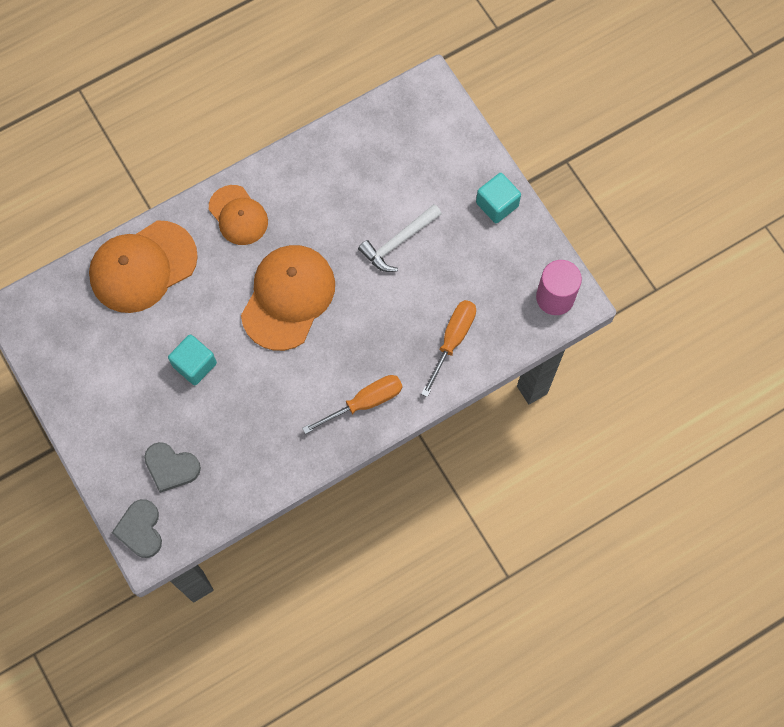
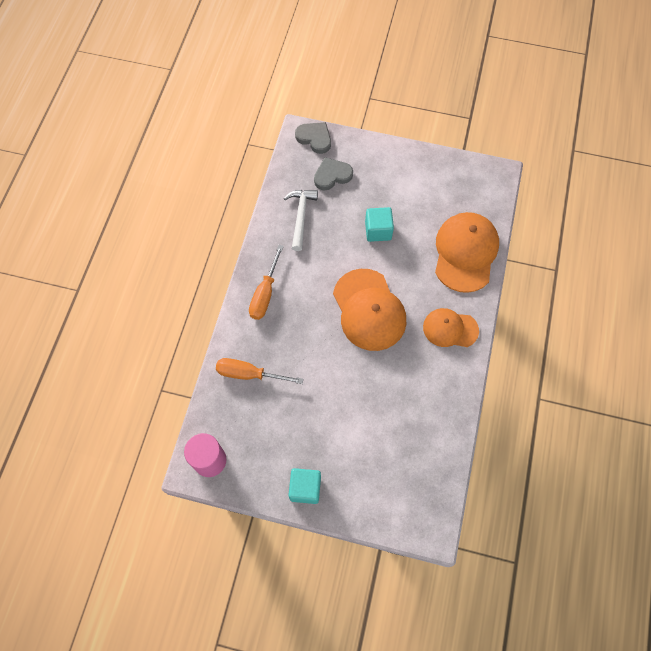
camera: 135 degrees right, 5 degrees down
white hammer [358,204,442,272] -> white hammer moved to [284,190,318,251]
orange screwdriver [421,300,476,397] -> orange screwdriver turned 120 degrees clockwise [216,358,303,384]

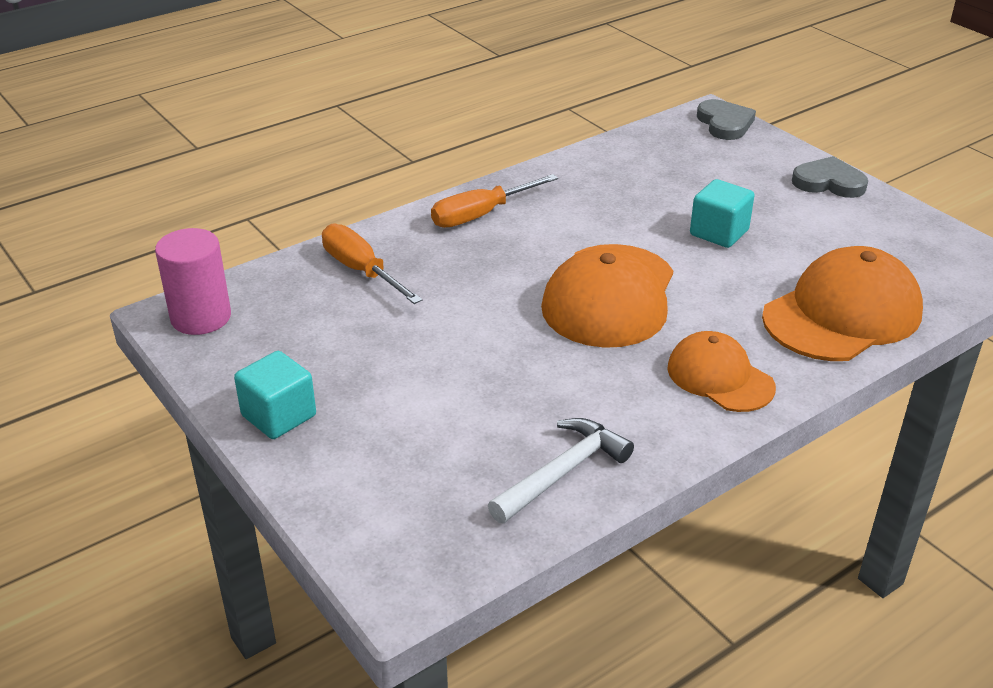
camera: 40 degrees right, 30 degrees down
white hammer [284,190,318,251] -> white hammer moved to [488,418,634,523]
grey heart [314,157,353,191] -> grey heart moved to [792,156,868,198]

